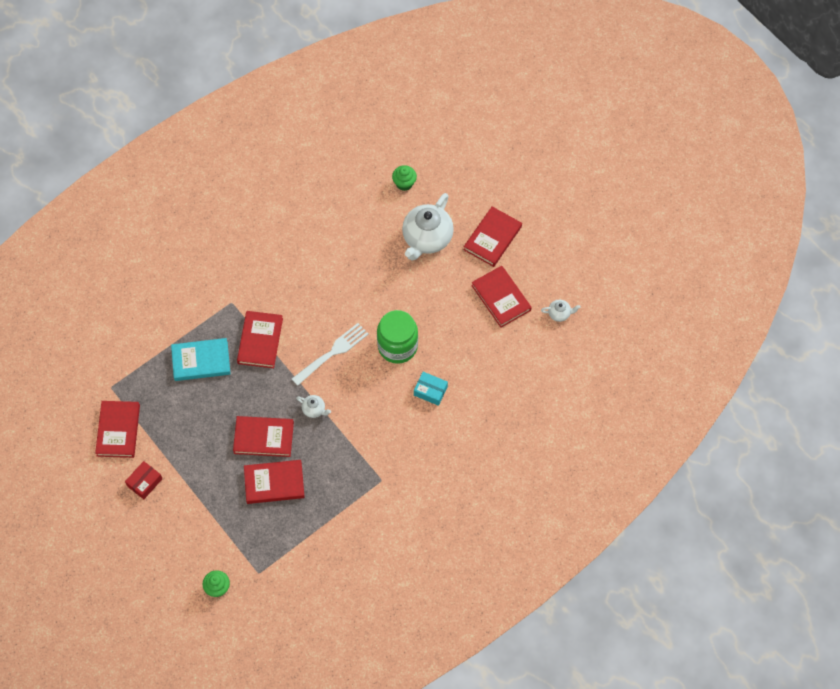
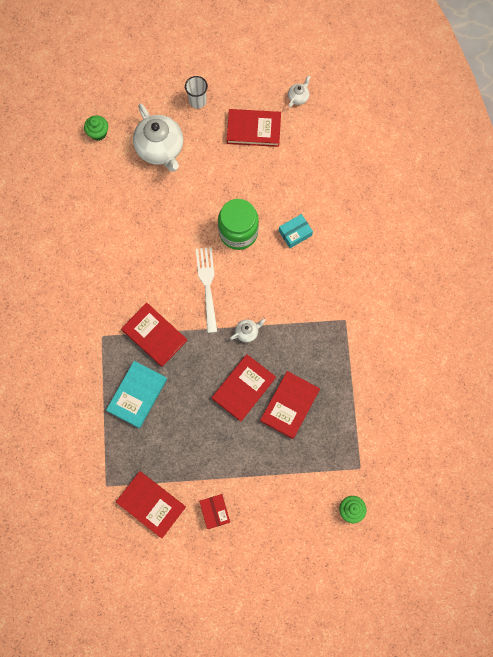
camera: 55 degrees left, 10 degrees up
red book [464,207,522,267] -> white cup [185,76,208,109]

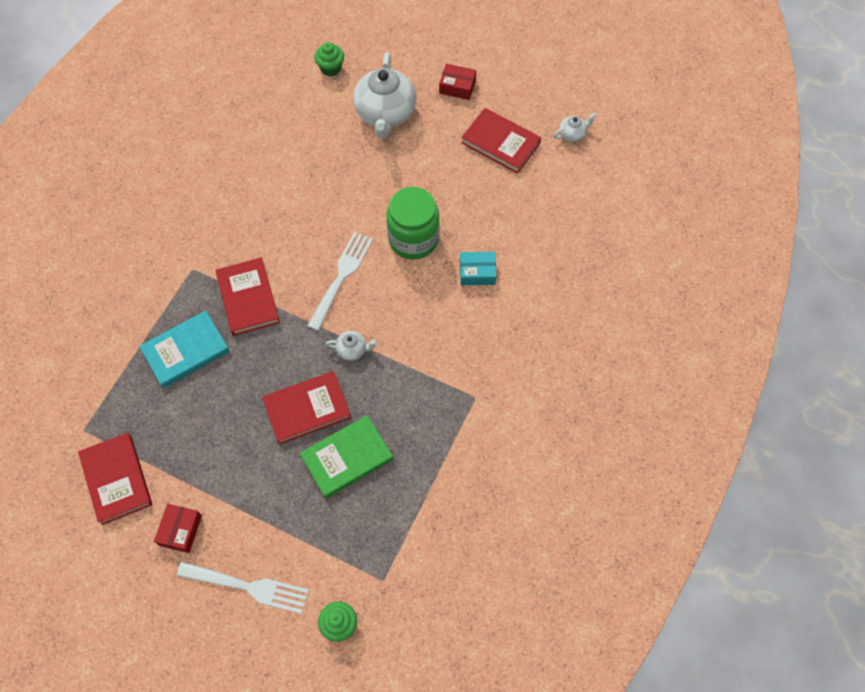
camera: 30 degrees right, 10 degrees down
white cup [185,76,208,109] -> red box [439,64,477,100]
red book [260,371,320,439] -> green book [300,415,393,499]
none -> white fork [177,562,309,614]

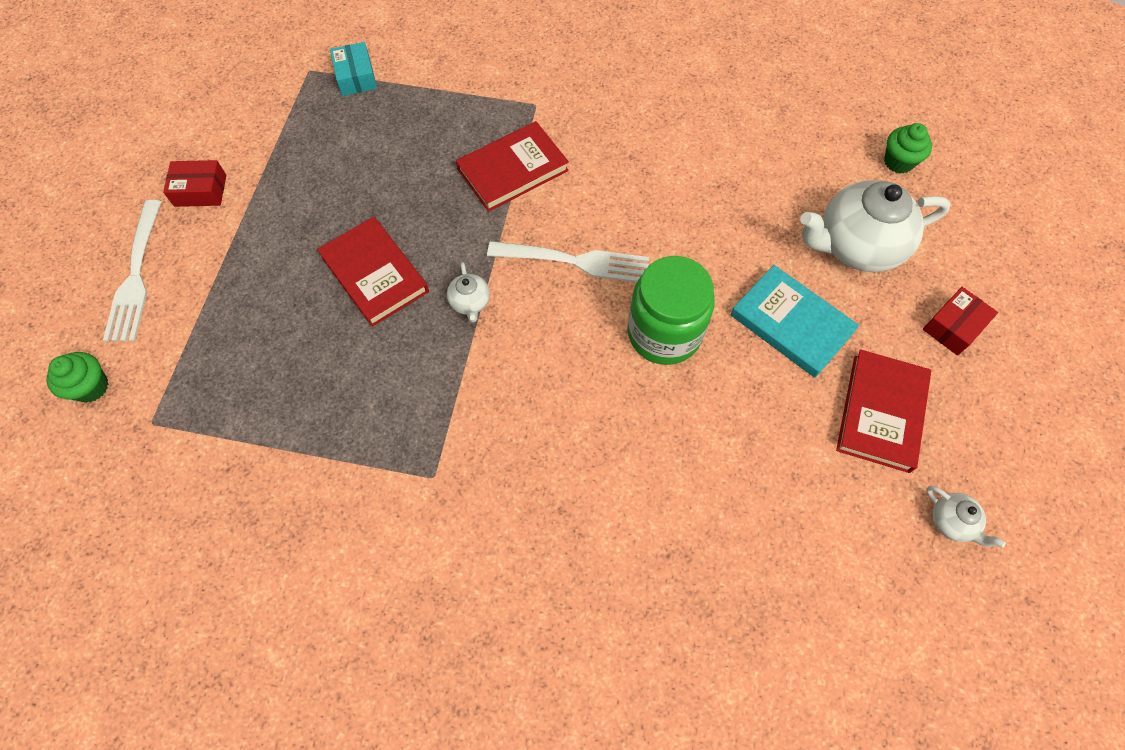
camera: 75 degrees right, 0 degrees up
red book [78,433,152,525] -> none
turquoise book [139,311,230,388] -> turquoise book moved to [730,265,859,378]
green book [300,415,393,499] -> none
red box [439,64,477,100] -> red box turned 45 degrees clockwise [923,287,998,356]
turquoise box [460,252,496,285] -> turquoise box moved to [330,42,377,96]

